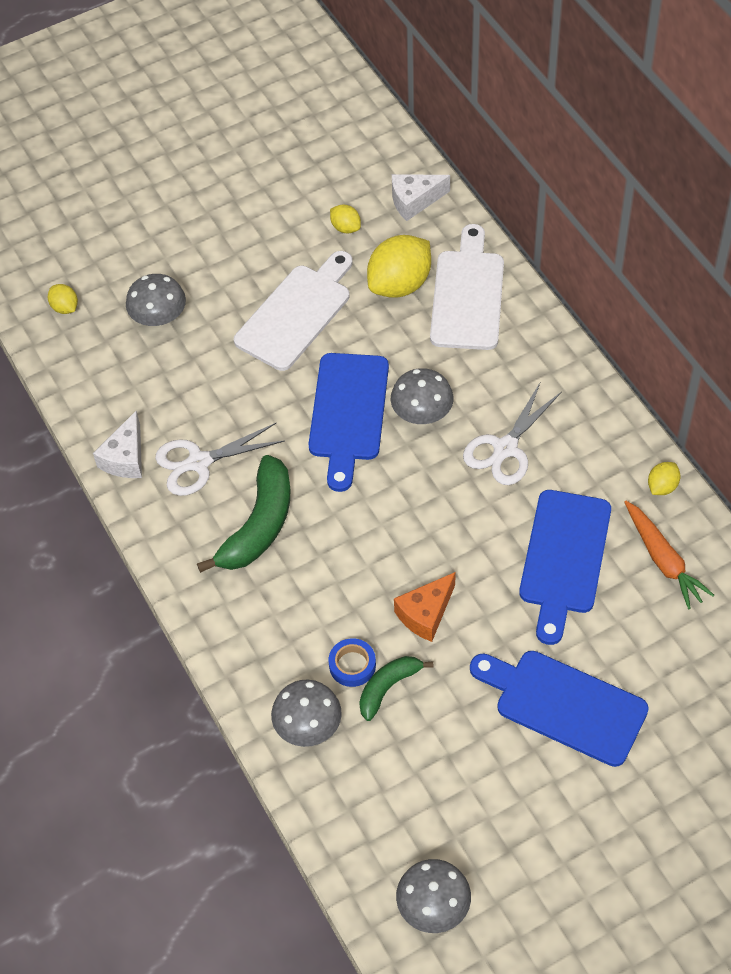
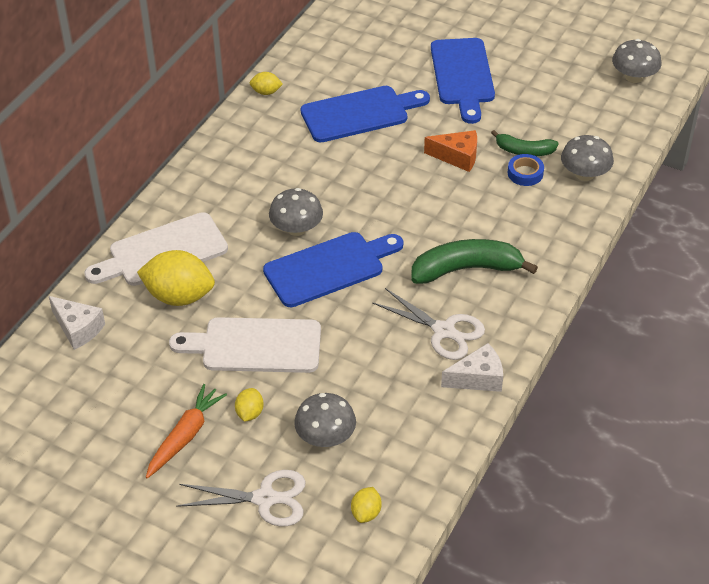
camera: 125 degrees left, 10 degrees down
yellow lemon [330,205,361,233] -> yellow lemon moved to [235,388,264,422]
white scissors [463,383,562,485] -> white scissors moved to [176,470,306,526]
orange carrot [624,501,714,609] -> orange carrot moved to [146,384,227,479]

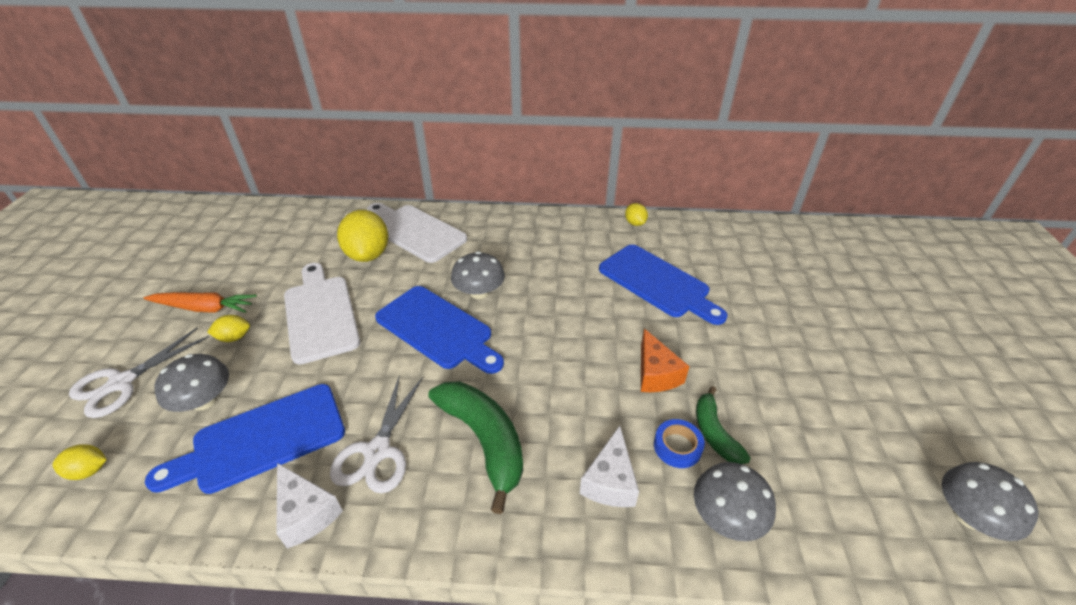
camera: 65 degrees right, 5 degrees down
white cheese [49,296,105,350] -> white cheese moved to [580,426,639,507]
white scissors [176,470,306,526] -> white scissors turned 60 degrees clockwise [69,327,209,418]
blue cutting board [431,38,495,124] -> blue cutting board moved to [145,384,345,494]

